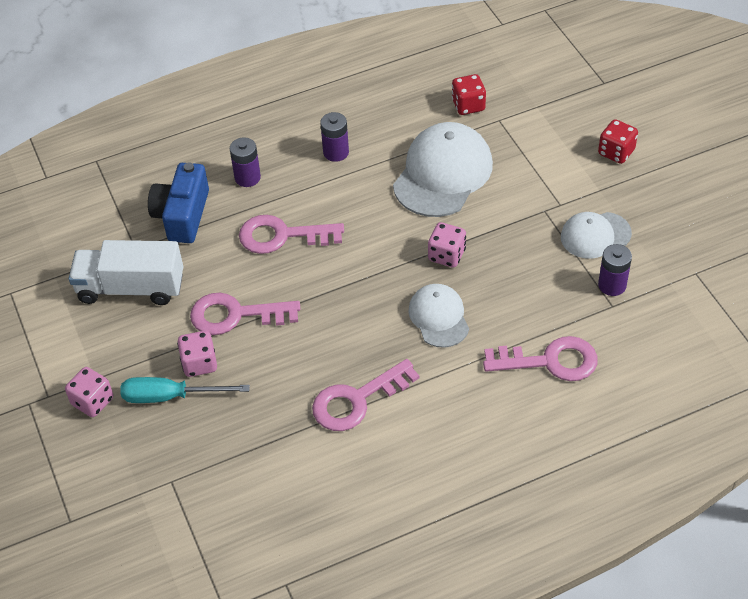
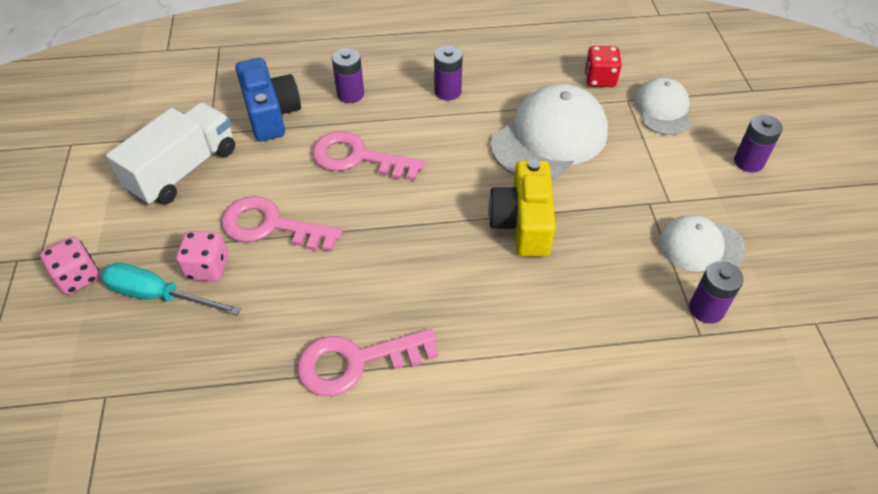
camera: 15 degrees right, 0 degrees up
white truck [69,240,183,305] -> white truck turned 105 degrees clockwise [106,102,235,205]
blue camera [148,163,209,243] -> blue camera turned 135 degrees clockwise [235,58,301,141]
white cap [408,284,469,348] -> white cap moved to [634,77,691,135]
pink dice [428,222,466,268] -> yellow camera [488,159,556,257]
pink key [483,336,598,381] -> none
red dice [598,119,638,164] -> purple battery [734,115,783,172]

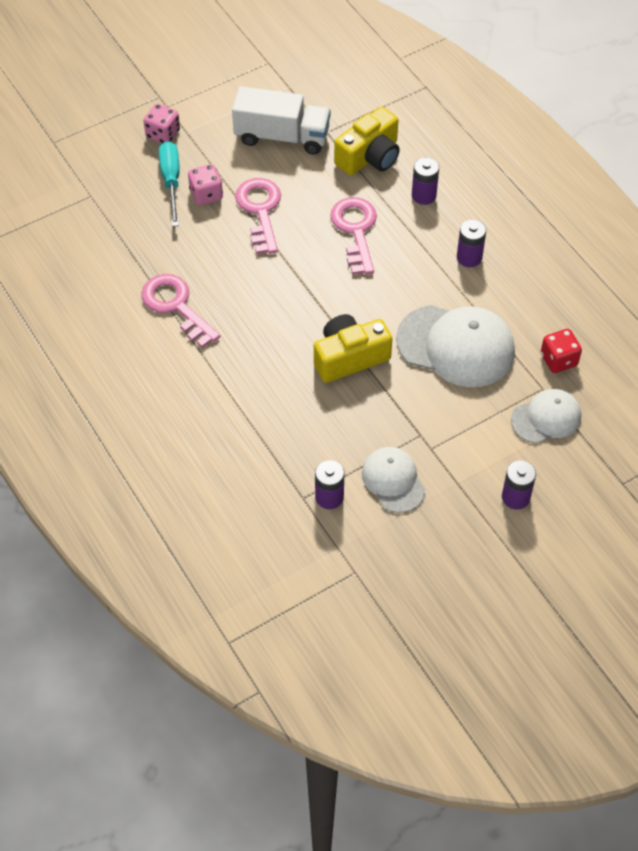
camera: 65 degrees right, 5 degrees up
blue camera [235,58,301,141] -> yellow camera [334,106,400,175]

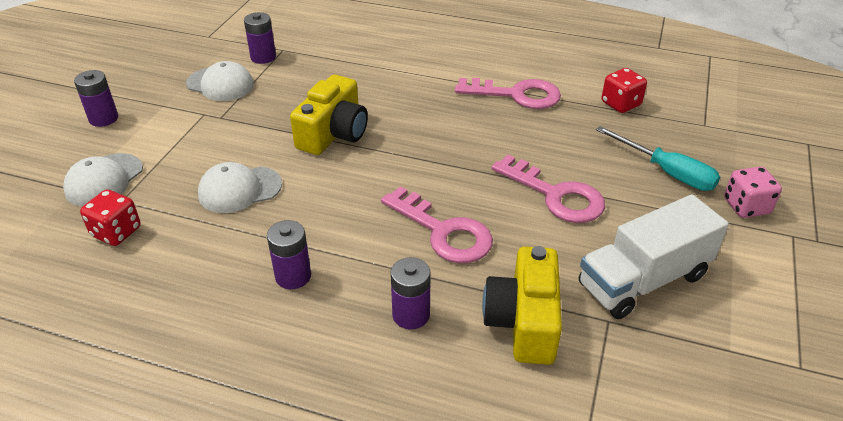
camera: 140 degrees right, 15 degrees down
pink dice [188,164,223,205] -> none
white cap [396,305,515,387] -> white cap [198,162,282,213], size x0.59
none -> red dice [602,68,647,113]

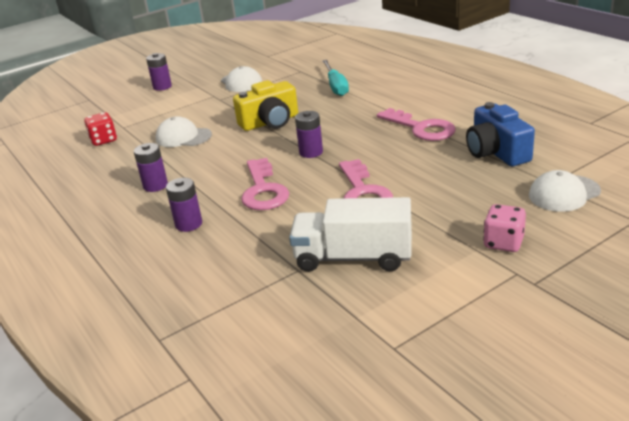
camera: 40 degrees right, 10 degrees down
white cap [63,153,143,207] -> white cap moved to [529,170,601,212]
purple battery [244,12,276,64] -> purple battery moved to [295,111,323,158]
yellow camera [482,246,562,365] -> none
turquoise screwdriver [596,126,720,191] -> turquoise screwdriver moved to [322,60,349,96]
red dice [602,68,647,113] -> blue camera [466,102,535,166]

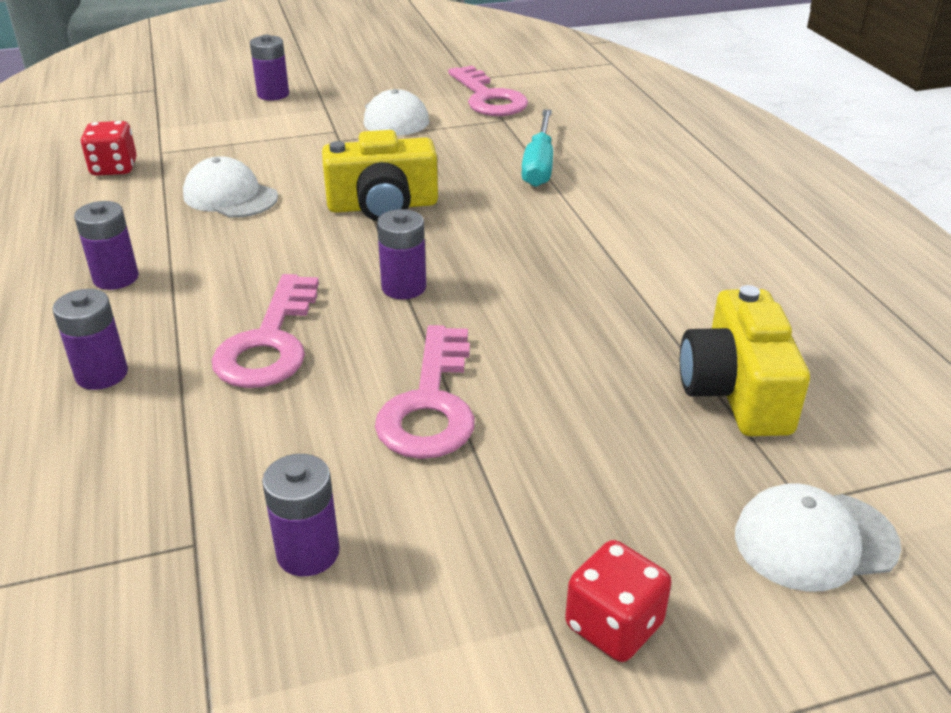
camera: 15 degrees right, 5 degrees up
white truck [289,197,412,272] -> purple battery [262,454,340,576]
pink key [377,108,456,141] -> pink key moved to [448,66,528,116]
blue camera [466,102,535,166] -> yellow camera [680,285,810,436]
pink dice [483,204,526,252] -> red dice [565,540,672,662]

